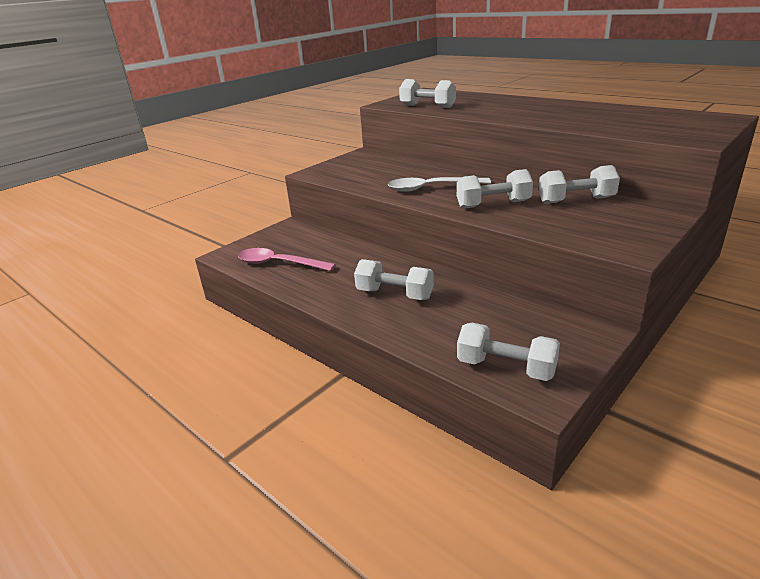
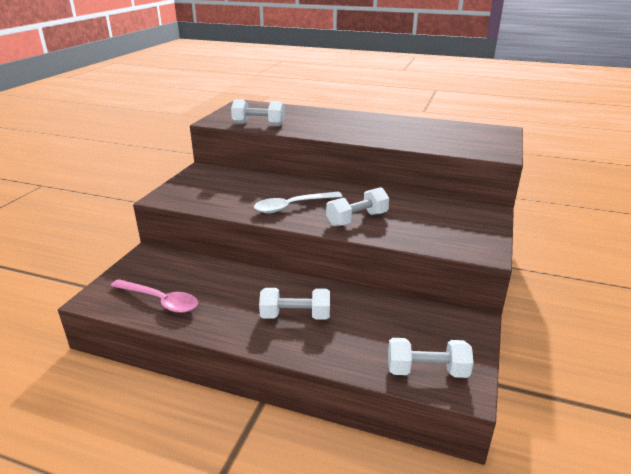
camera: 25 degrees left, 0 degrees up
pink spoon [238,248,336,271] -> pink spoon turned 150 degrees counterclockwise [111,279,198,313]
white dumbbell [539,165,620,204] -> none

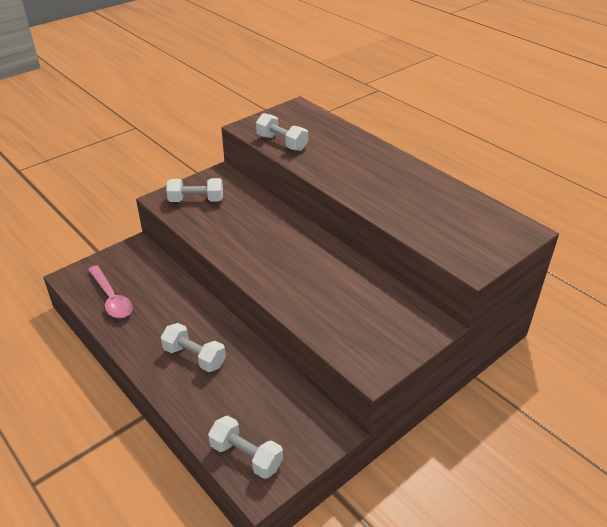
camera: 30 degrees right, 10 degrees up
white spoon [254,192,342,213] -> none
white dumbbell [326,187,389,227] -> white dumbbell moved to [166,178,223,202]

